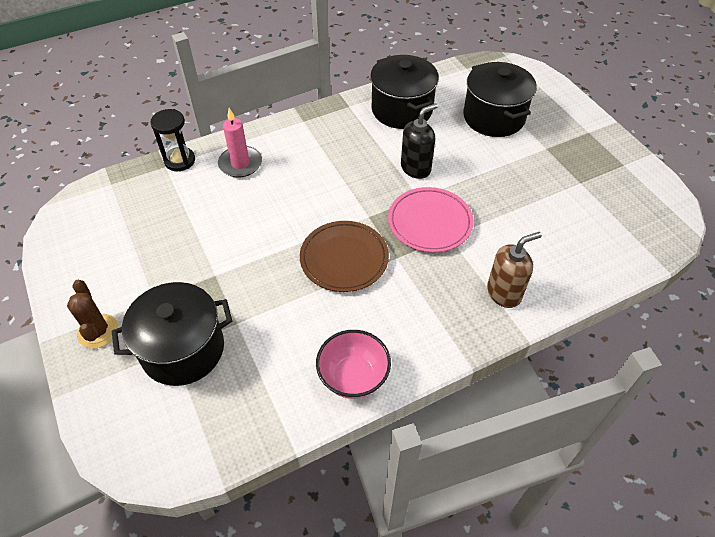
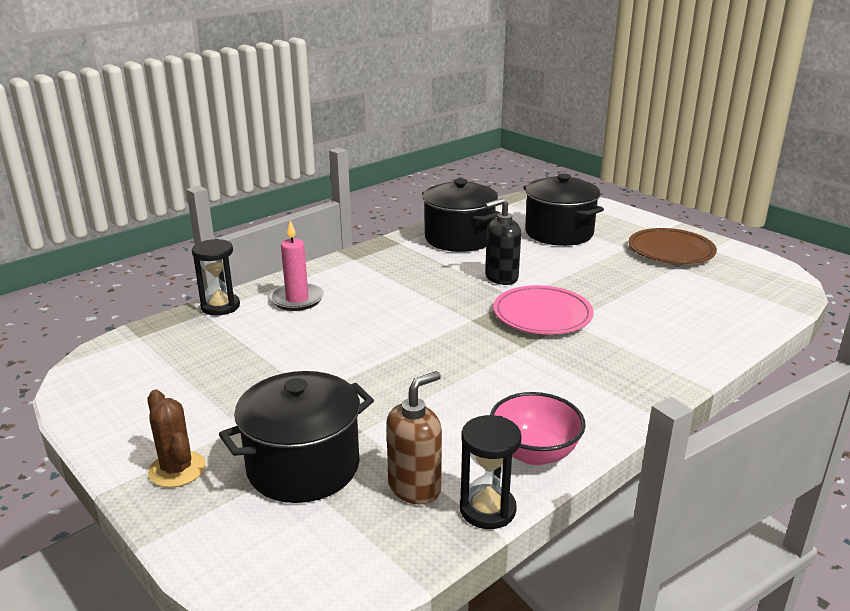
camera: 15 degrees left, 25 degrees down
brown plate [300,221,389,292] -> brown plate moved to [629,228,717,264]
black soap dispenser [401,103,438,179] -> black soap dispenser turned 150 degrees counterclockwise [485,198,521,285]
brown soap dispenser [487,232,542,308] -> brown soap dispenser moved to [386,371,442,504]
none -> black hourglass [460,415,521,529]

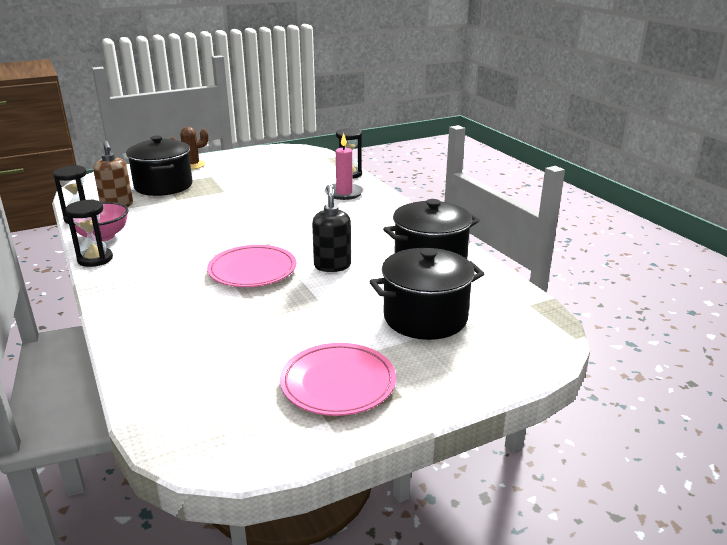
camera: 105 degrees right, 0 degrees up
brown plate [629,228,717,264] -> pink plate [280,343,396,416]
none -> black hourglass [65,199,113,267]

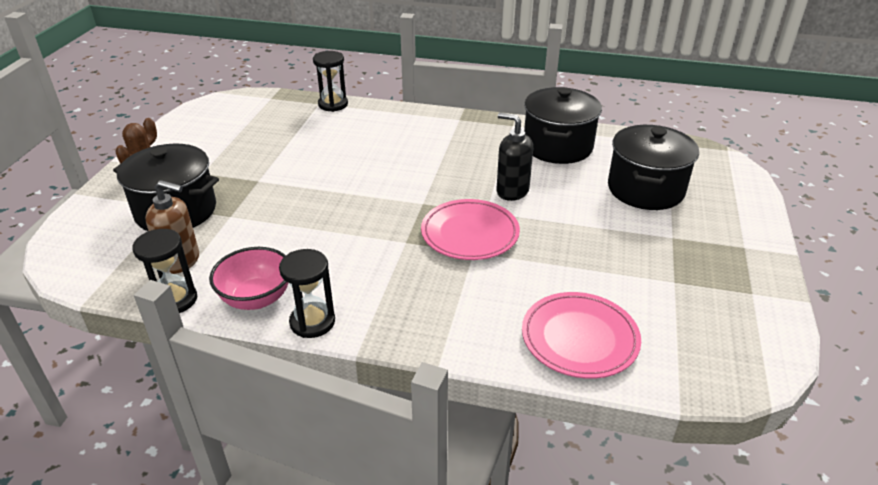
camera: 50 degrees left, 10 degrees up
pink plate [280,343,396,416] -> pink plate moved to [522,292,641,379]
pink candle [325,133,364,200] -> none

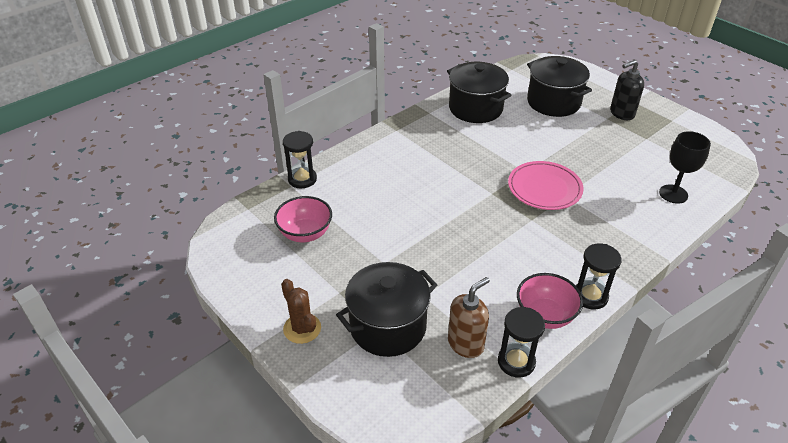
camera: 55 degrees left, 5 degrees up
black soap dispenser [496,113,533,201] -> black soap dispenser moved to [610,60,644,120]
pink plate [522,292,641,379] -> black goblet [659,131,711,204]
none -> pink bowl [274,196,332,242]

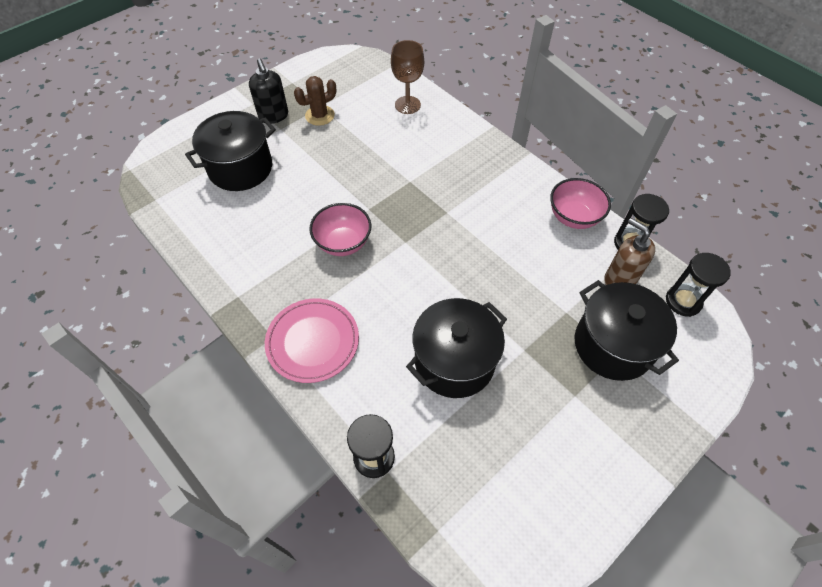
camera: 90 degrees left, 15 degrees up
pink bowl [274,196,332,242] -> pink bowl moved to [309,203,371,256]
brown cactus [281,279,321,344] -> brown cactus moved to [294,76,336,126]
black pot [447,62,512,123] -> black pot moved to [406,298,507,398]
pink plate [508,161,584,210] -> pink plate moved to [265,298,359,383]
black hourglass [576,243,622,309] -> black hourglass moved to [666,253,731,317]
black goblet [659,131,711,204] -> brown goblet [391,40,424,114]

